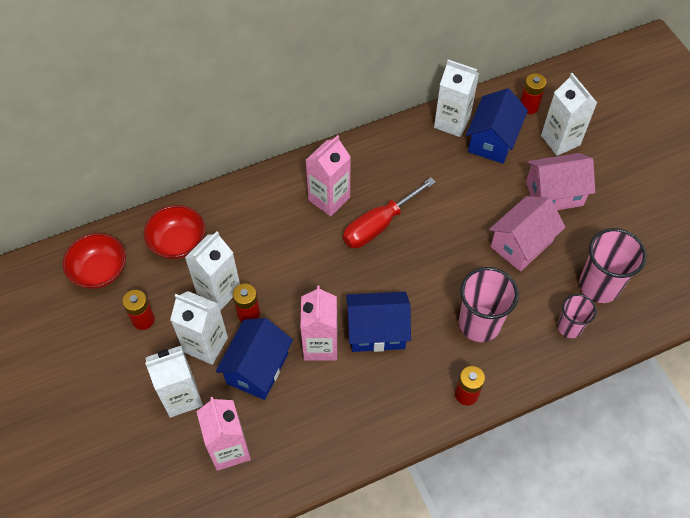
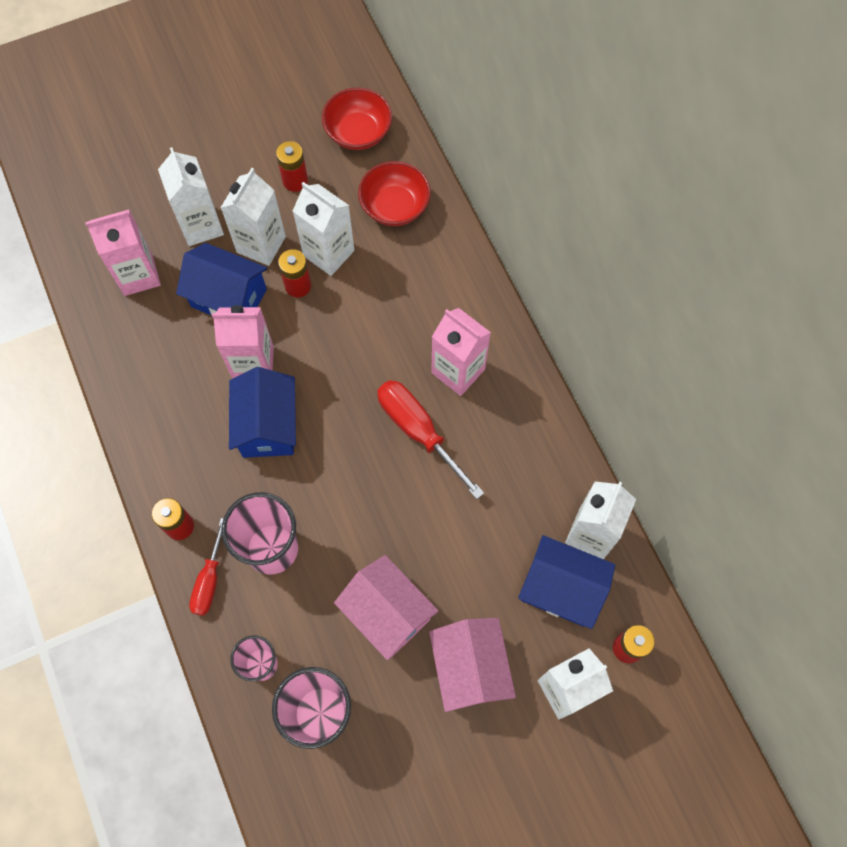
camera: 90 degrees right, 10 degrees up
none -> red screwdriver [189,518,224,616]

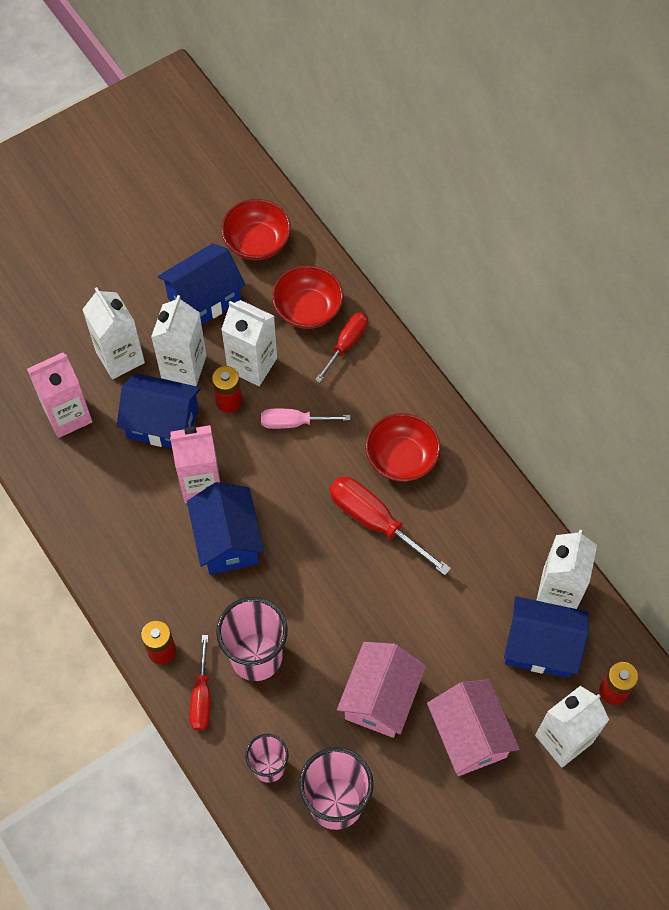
camera: 10 degrees left, 5 degrees down
red battery [276,141,308,192] -> blue house [158,243,246,325]
pink house [334,555,439,660] -> pink house turned 75 degrees clockwise [337,642,426,738]
pink carton [431,308,491,396] -> red bowl [365,413,441,482]
none -> pink screwdriver [261,409,350,429]
none -> red screwdriver [315,312,368,383]

